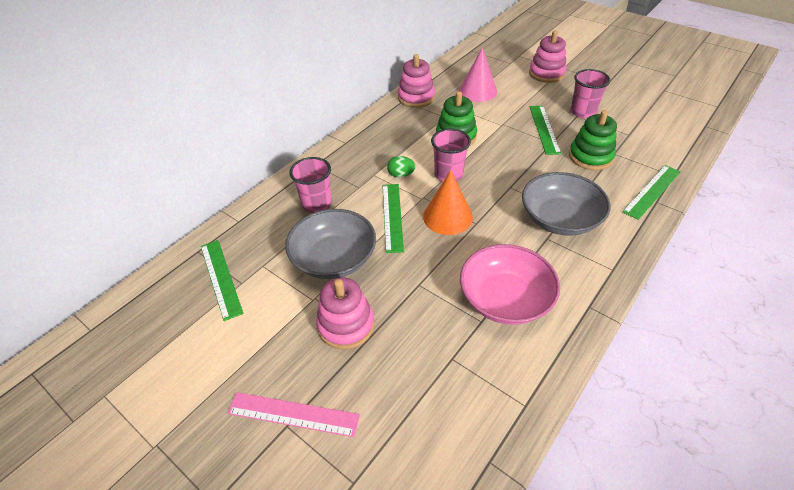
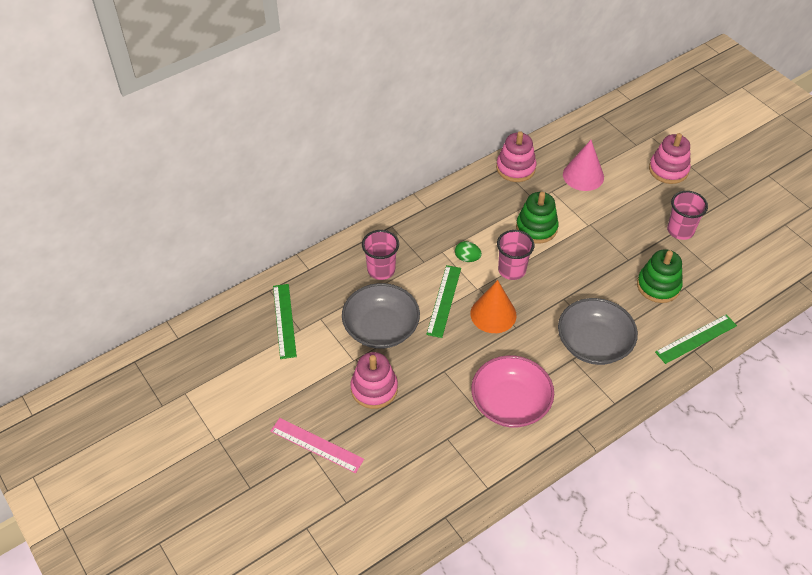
camera: 15 degrees right, 5 degrees up
green ruler [530,106,561,155] -> none

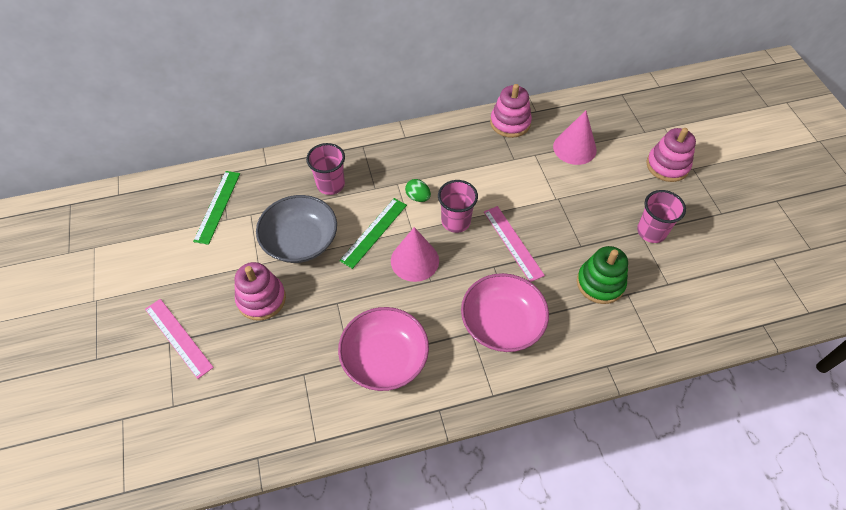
camera: 20 degrees right, 5 degrees up
orange cone [470,280,517,333] -> pink cone [391,227,439,282]
green stacking toy [516,192,559,243] -> none
grey bowl [558,298,638,365] -> pink bowl [461,273,549,352]
green ruler [655,315,737,364] -> none
none -> pink ruler [484,206,545,282]

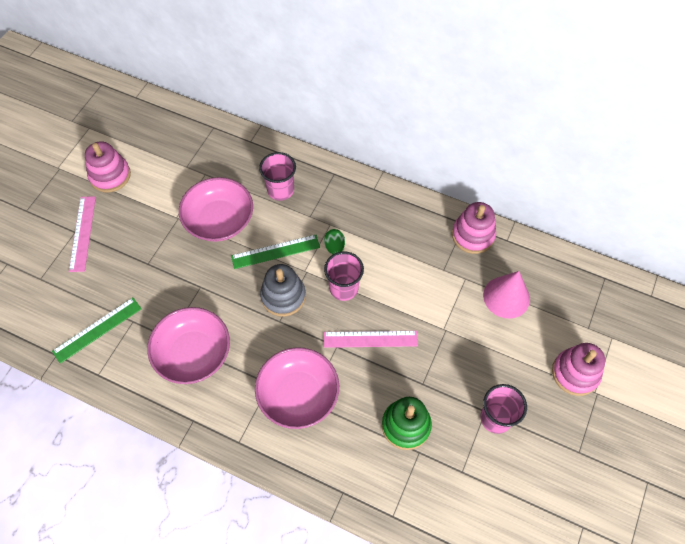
camera: 40 degrees right, 5 degrees up
green ruler [193,171,240,245] -> green ruler moved to [52,298,142,363]
pink stacking toy [235,262,286,321] -> pink stacking toy moved to [85,141,131,192]
grey bowl [256,195,337,263] -> pink bowl [179,177,253,242]
pink cone [391,227,439,282] -> grey stacking toy [260,264,306,316]
pink ruler [484,206,545,282] -> pink ruler turned 75 degrees clockwise [324,331,418,348]

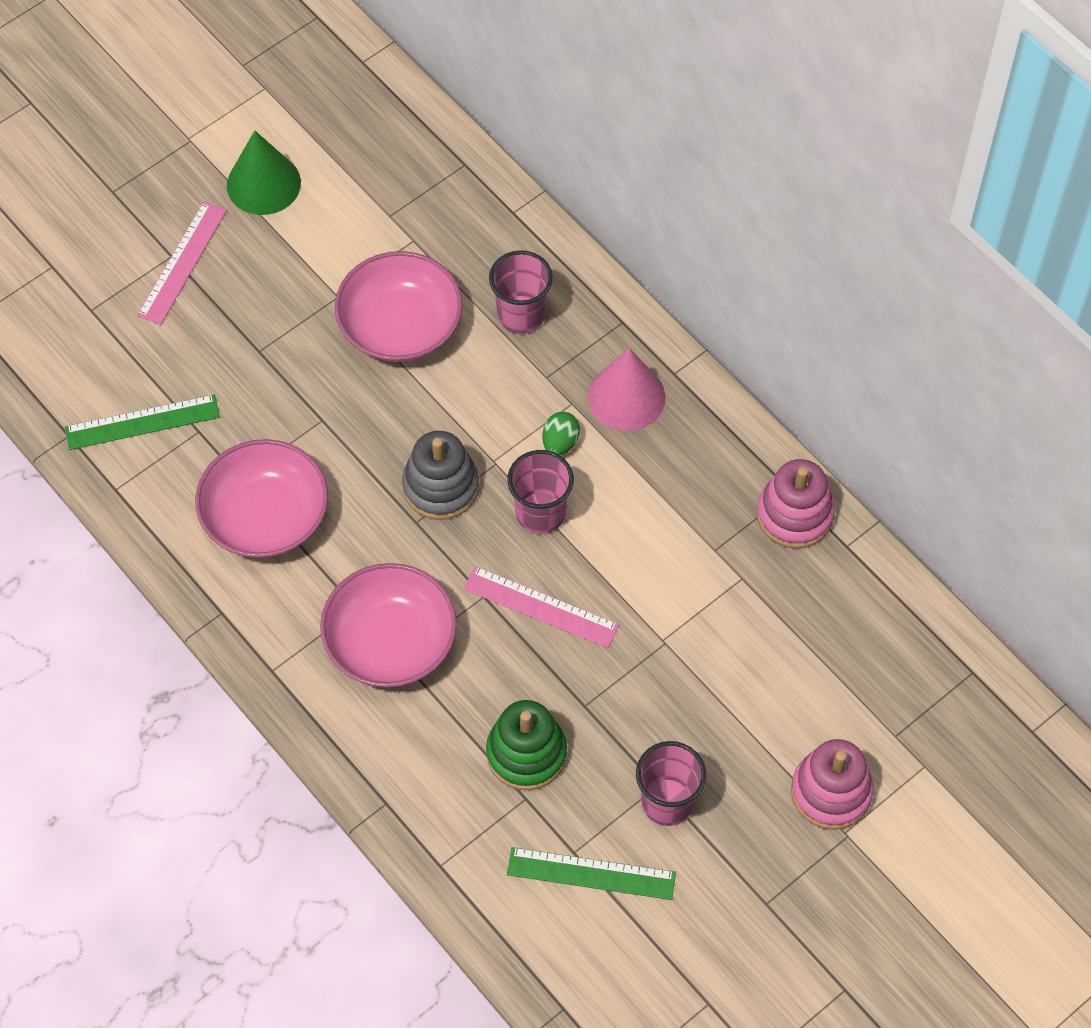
camera: 25 degrees right, 0 degrees up
pink stacking toy [85,141,131,192] -> green cone [227,131,301,215]
green ruler [231,235,320,269] -> green ruler moved to [507,847,676,900]
pink cone [483,271,530,319] -> pink cone moved to [588,348,666,431]

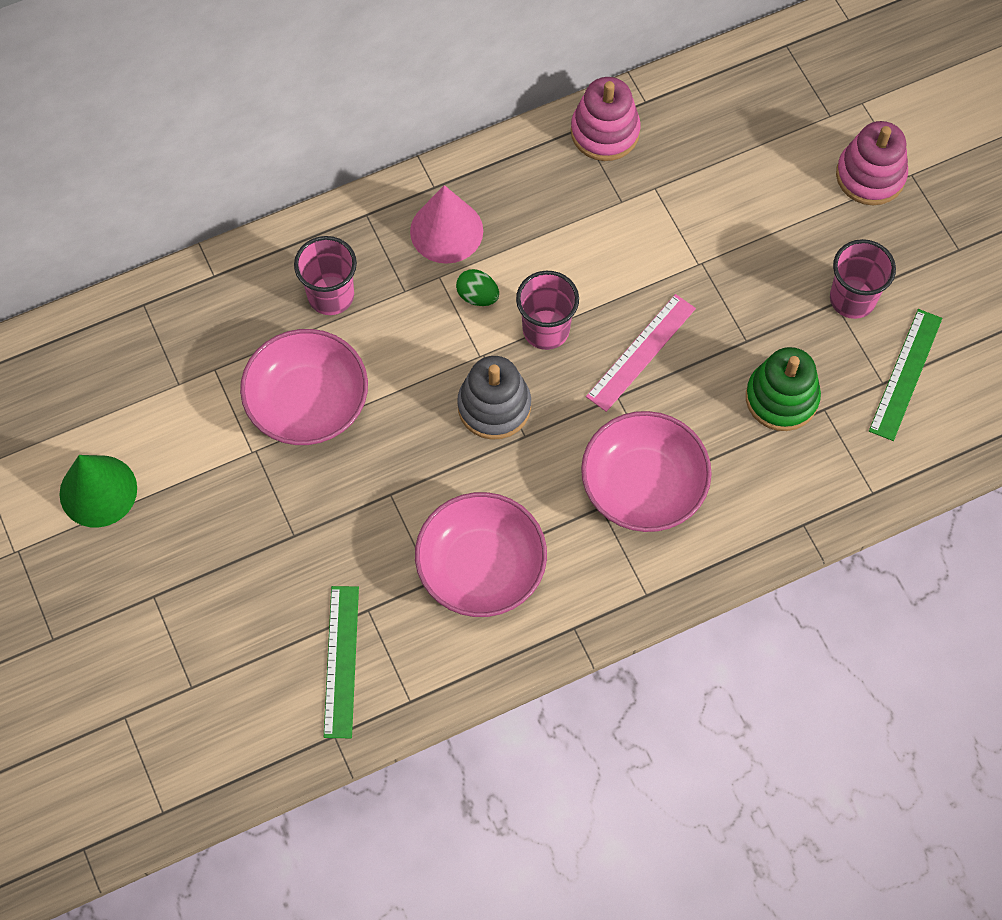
camera: 75 degrees left, 5 degrees up
pink ruler [137,202,227,325] -> none

